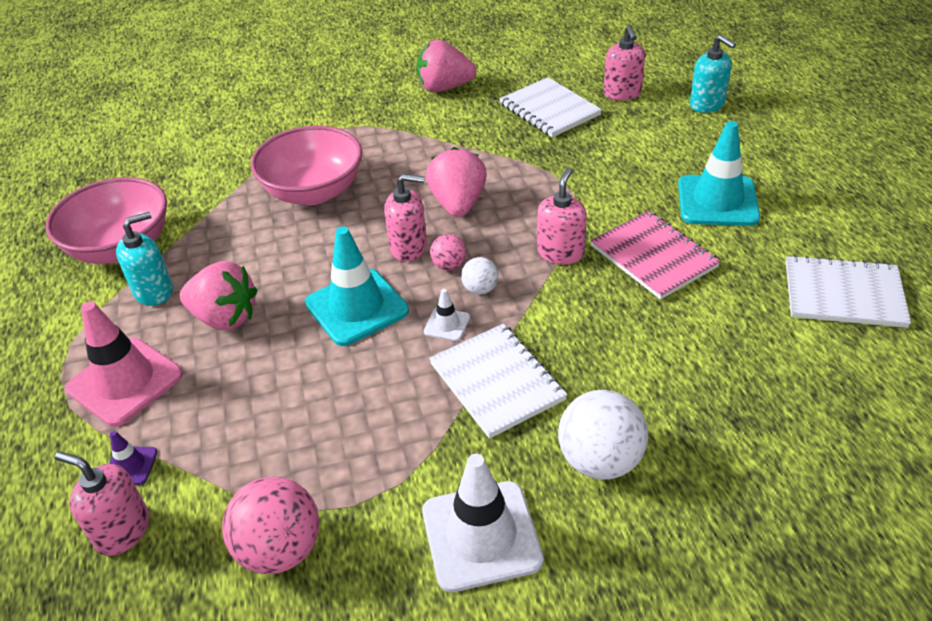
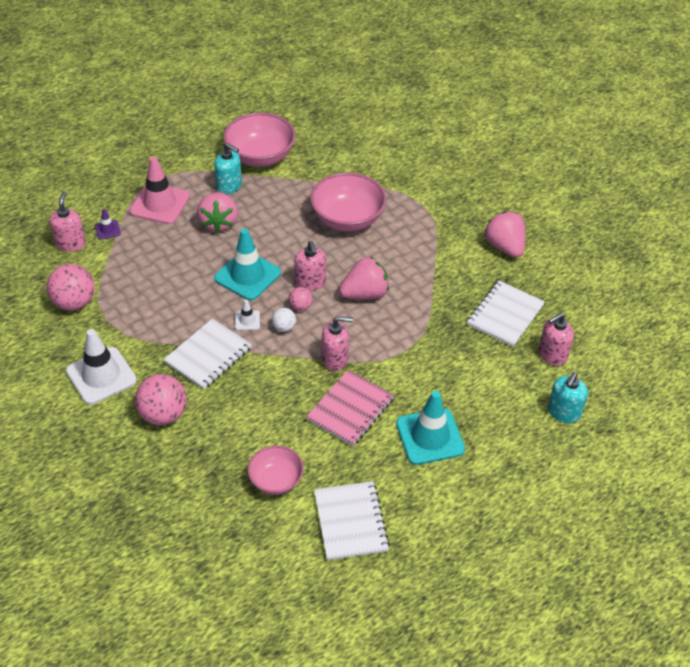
camera: 65 degrees right, 5 degrees up
white ball [558,390,648,480] -> pink ball [135,374,187,425]
none -> pink bowl [247,446,304,495]

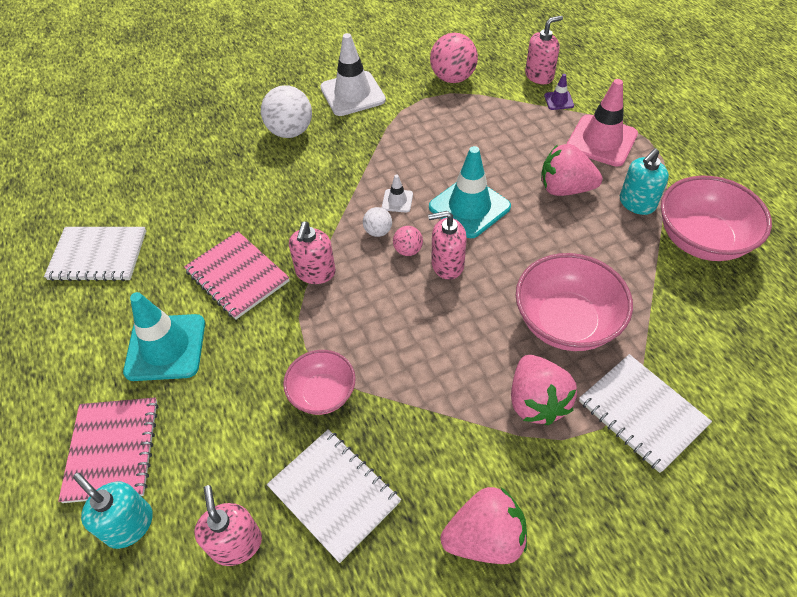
camera: 105 degrees right, 5 degrees up
pink soap dispenser [49,191,86,252] -> pink soap dispenser turned 45 degrees counterclockwise [525,16,563,84]
pink ball [135,374,187,425] -> white ball [261,85,312,138]
white notebook [163,318,252,390] -> white notebook moved to [579,354,712,473]
pink bowl [247,446,304,495] -> pink bowl moved to [283,350,356,415]
pink strawberry [339,257,389,300] -> pink strawberry moved to [511,355,577,425]
none -> pink notebook [58,397,159,503]

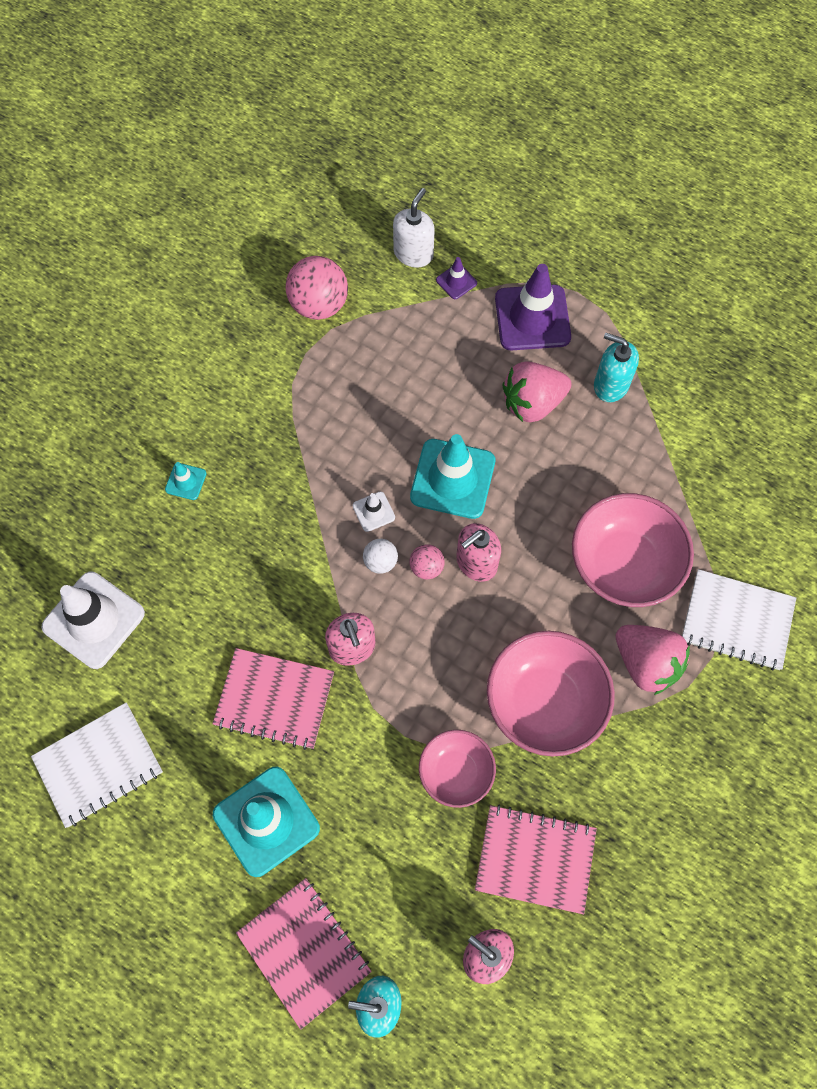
camera: 35 degrees left, 15 degrees up
white ball [261,85,312,138] -> turquoise traffic cone [165,462,207,500]
white notebook [267,429,401,563] -> pink notebook [475,805,597,914]
white traffic cone [320,33,386,116] -> white traffic cone moved to [41,572,145,669]
pink strawberry [440,487,527,564] -> none
pink soap dispenser [525,16,563,84] -> white soap dispenser [393,188,435,267]
pink traffic cone [567,79,638,167] -> purple traffic cone [495,264,571,350]
turquoise soap dispenser [620,148,669,215] -> turquoise soap dispenser turned 105 degrees clockwise [594,333,639,402]
pink bowl [661,176,772,261] -> pink bowl moved to [487,631,615,756]

